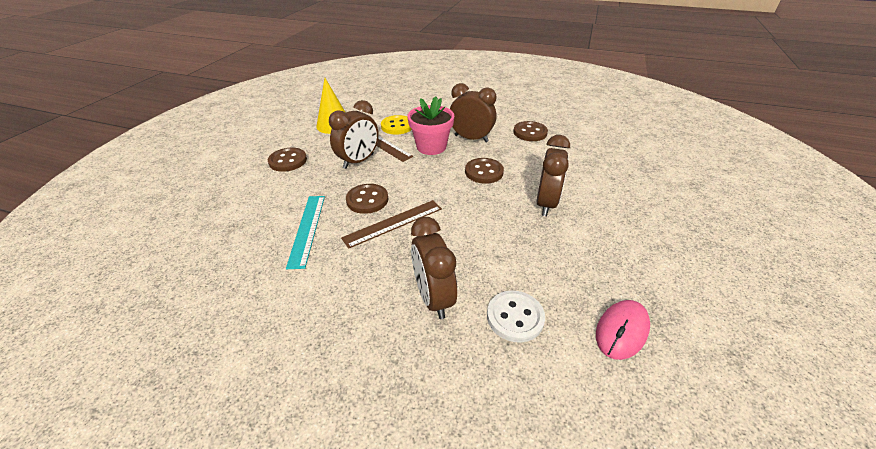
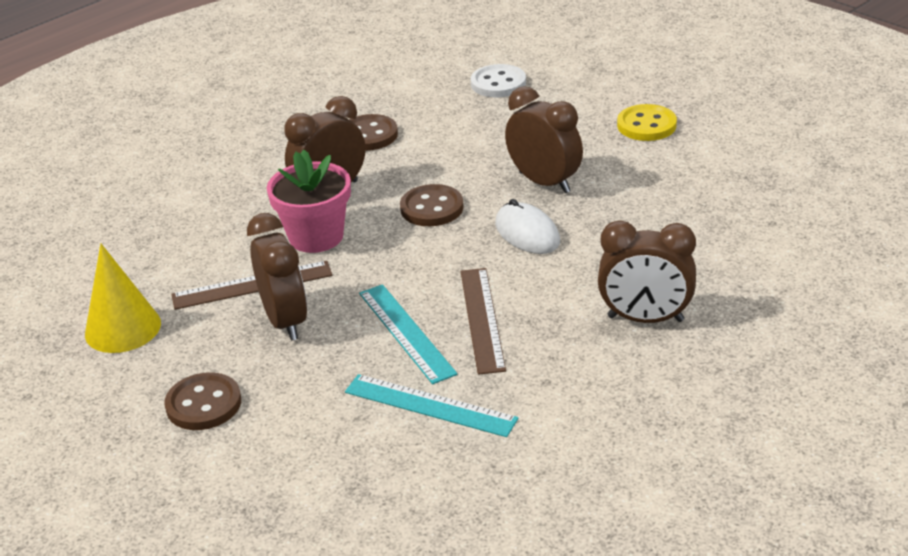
camera: 60 degrees left, 5 degrees down
brown button [346,184,388,214] -> turquoise ruler [359,284,458,384]
yellow button [381,115,412,135] -> yellow button moved to [617,104,677,141]
white button [487,291,545,343] -> white button moved to [471,64,526,97]
pink mouse [596,300,650,360] -> none
none -> white mouse [495,199,560,254]

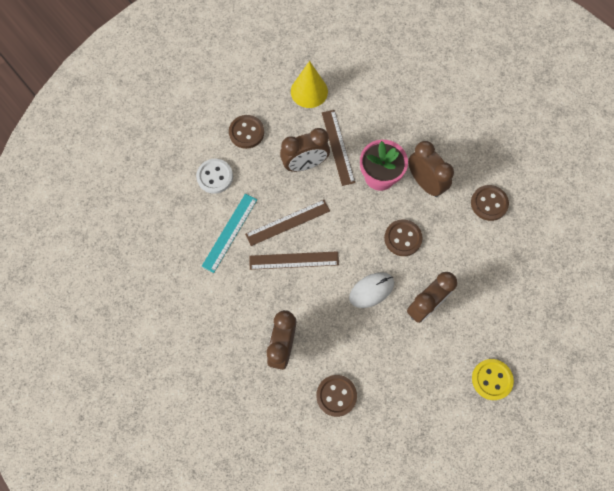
camera: 90 degrees right, 35 degrees up
turquoise ruler [359,284,458,384] -> brown ruler [245,200,330,246]
white button [471,64,526,97] -> white button moved to [196,159,233,194]
none -> brown button [316,375,357,417]

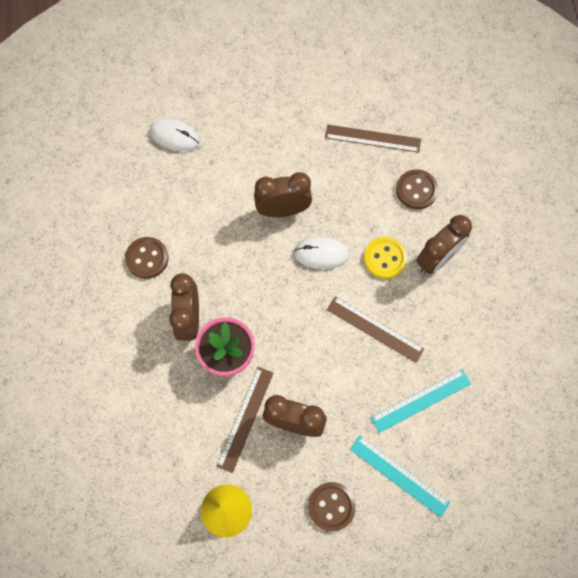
camera: 145 degrees left, 0 degrees up
white button [196,159,233,194] -> turquoise ruler [350,435,450,517]
brown ruler [245,200,330,246] -> brown ruler moved to [325,124,421,153]
brown button [384,220,423,256] -> none
yellow button [472,359,514,400] -> yellow button moved to [364,237,407,279]
none -> white mouse [150,118,200,151]

